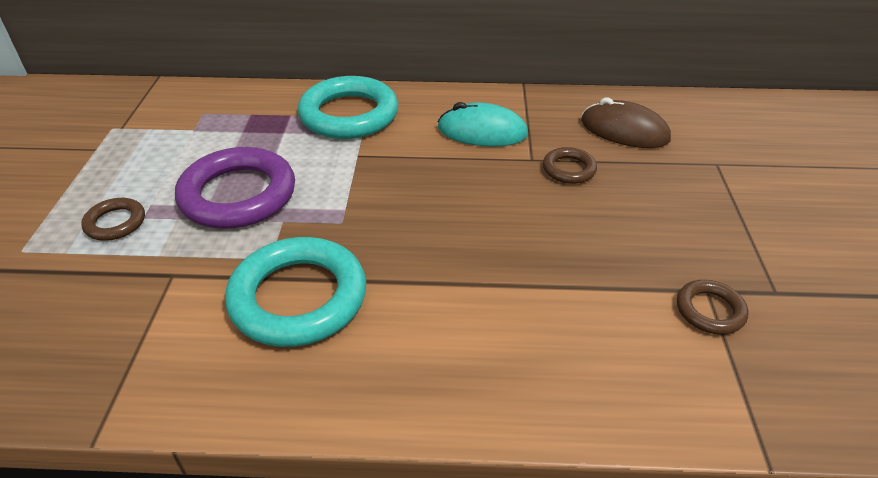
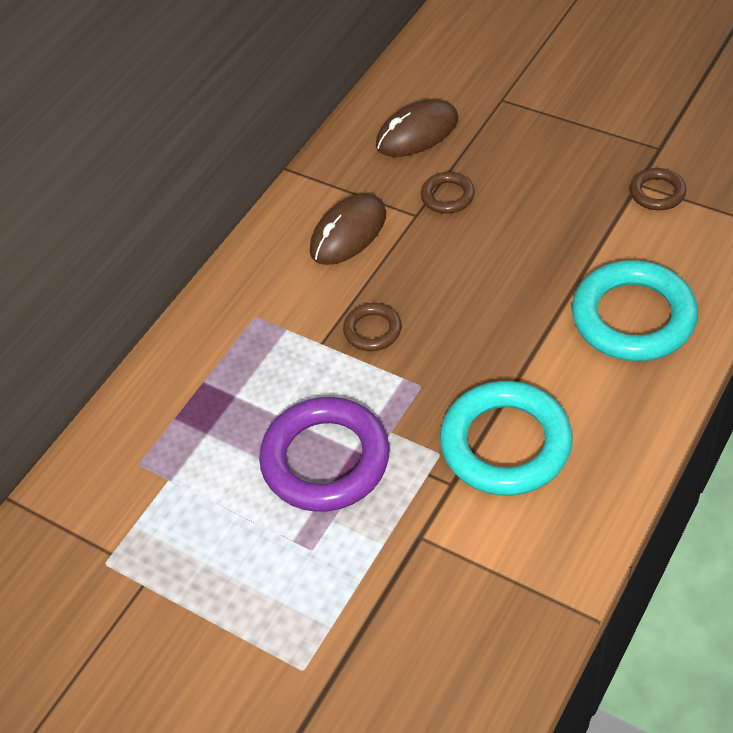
camera: 55 degrees left, 10 degrees up
brown ring [81,198,145,241] -> brown ring moved to [343,303,402,351]
turquoise ring [298,76,398,139] -> turquoise ring moved to [572,260,698,361]
turquoise mouse [438,102,528,147] -> brown mouse [310,193,386,265]

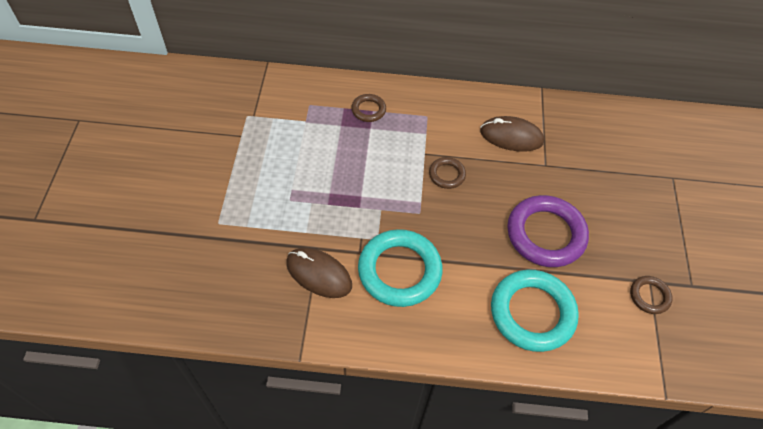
camera: 55 degrees right, 5 degrees up
purple ring [259,397,390,512] -> purple ring moved to [507,195,589,267]
brown mouse [376,99,458,157] -> brown mouse moved to [286,248,352,298]
brown ring [421,172,475,214] -> brown ring moved to [351,94,386,122]

